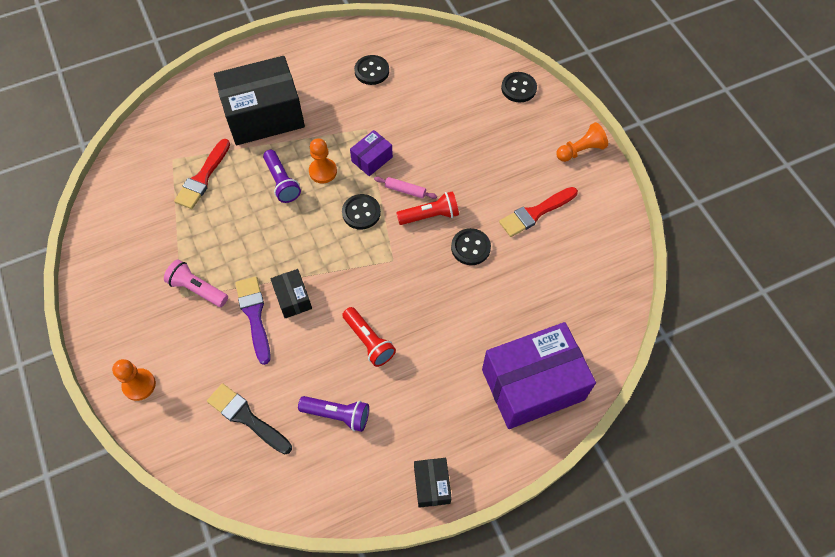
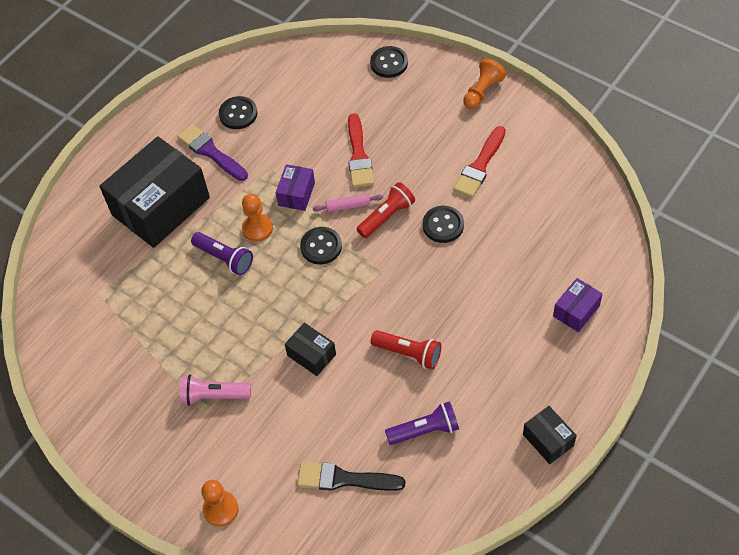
camera: 25 degrees left, 5 degrees down
red brush [174,139,230,209] -> red brush moved to [348,113,374,187]
purple brush [235,277,271,365] -> purple brush moved to [177,124,248,181]
purple box [482,322,596,429] -> purple box [553,278,603,332], size x0.45

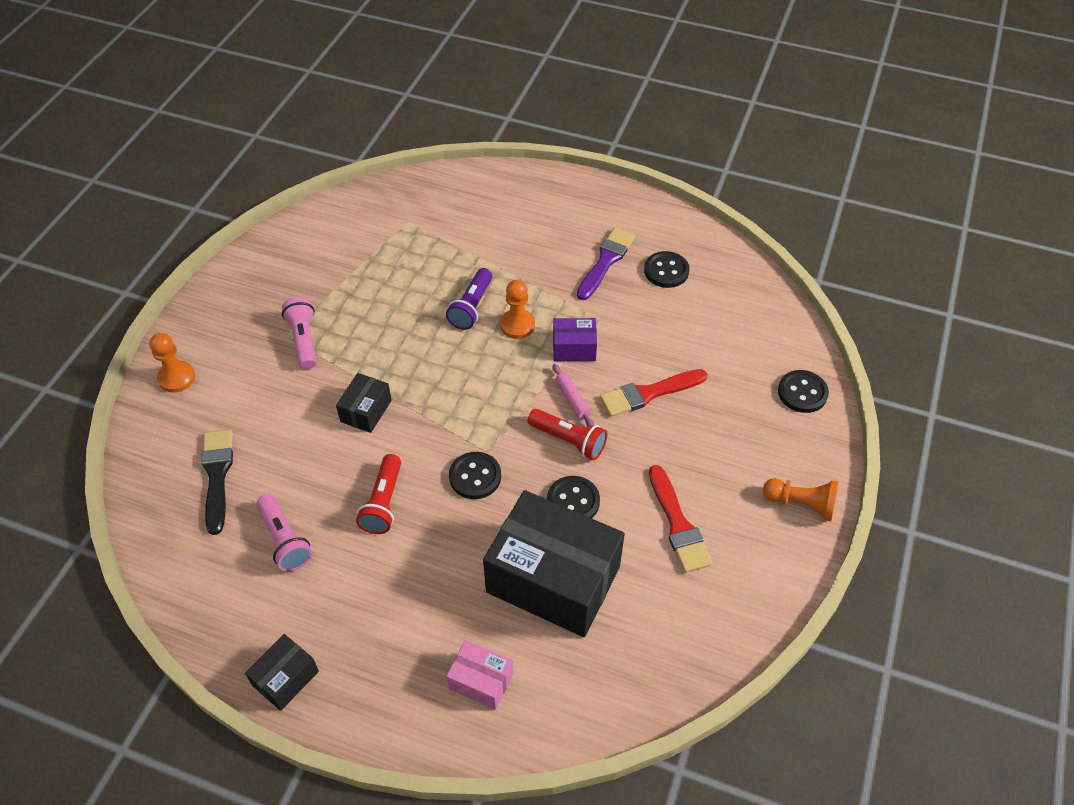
camera: 70 degrees right, 5 degrees down
black box [99,136,210,248] -> black box moved to [483,490,625,637]
black button [300,227,342,264] -> black button moved to [449,452,501,499]
purple flashlight [385,401,459,445] -> pink flashlight [256,494,312,572]
red brush [453,126,506,198] -> red brush turned 120 degrees counterclockwise [649,465,712,573]
purple box [553,278,603,332] -> pink box [446,640,513,710]

